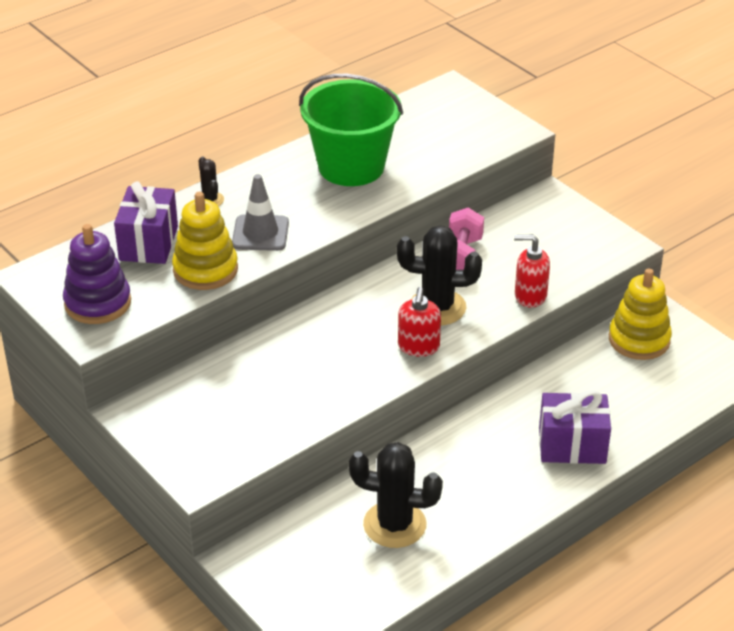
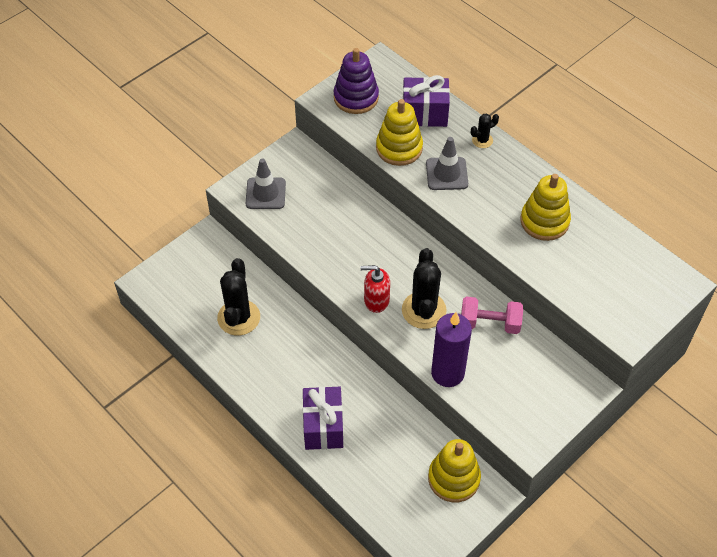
camera: 85 degrees right, 15 degrees up
green bucket [299,74,403,186] -> yellow stacking toy [521,174,571,241]
red soap dispenser [514,234,550,308] -> purple candle [431,312,472,387]
none -> grey traffic cone [246,158,286,209]

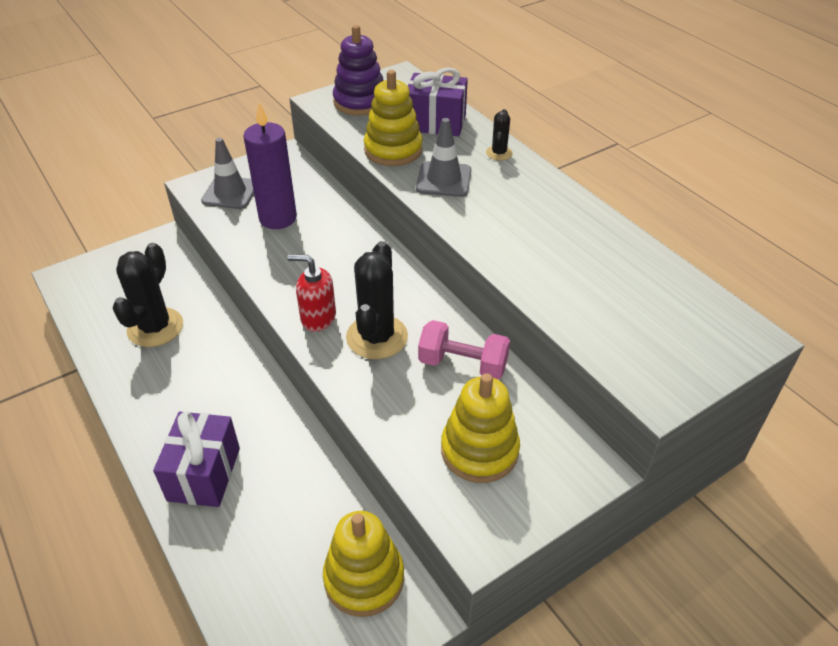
camera: 10 degrees right, 10 degrees down
purple candle [431,312,472,387] -> purple candle moved to [243,103,297,229]
black cactus [471,114,499,148] -> black cactus turned 60 degrees counterclockwise [486,109,513,160]
yellow stacking toy [521,174,571,241] -> yellow stacking toy moved to [441,373,520,483]

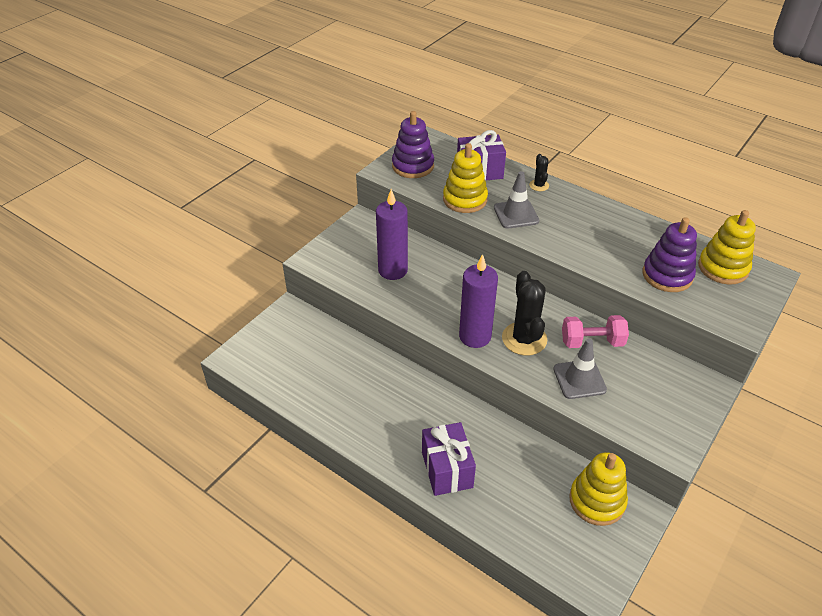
camera: 20 degrees left, 0 degrees up
black cactus [113,243,183,347] -> none
grey traffic cone [201,138,254,209] -> grey traffic cone moved to [553,339,607,399]
red soap dispenser [287,254,336,332] -> purple candle [459,254,498,348]
yellow stacking toy [441,373,520,483] -> yellow stacking toy moved to [698,210,756,285]
none -> purple stacking toy [643,217,697,292]

